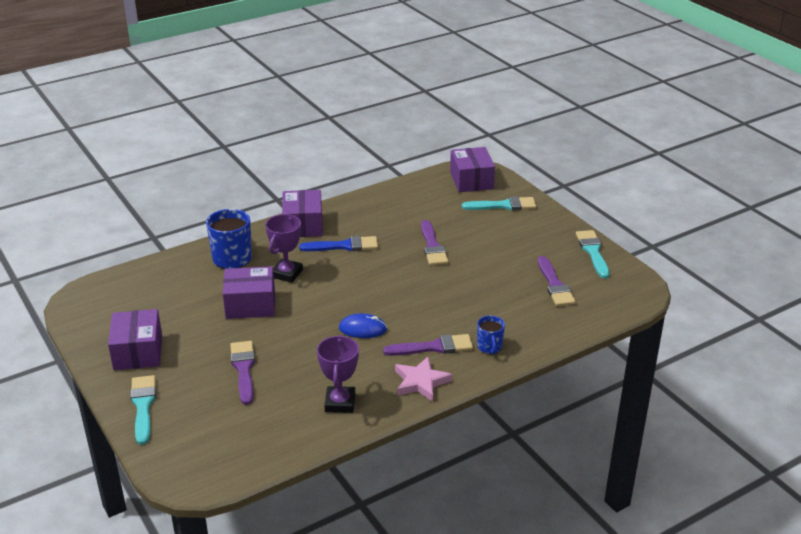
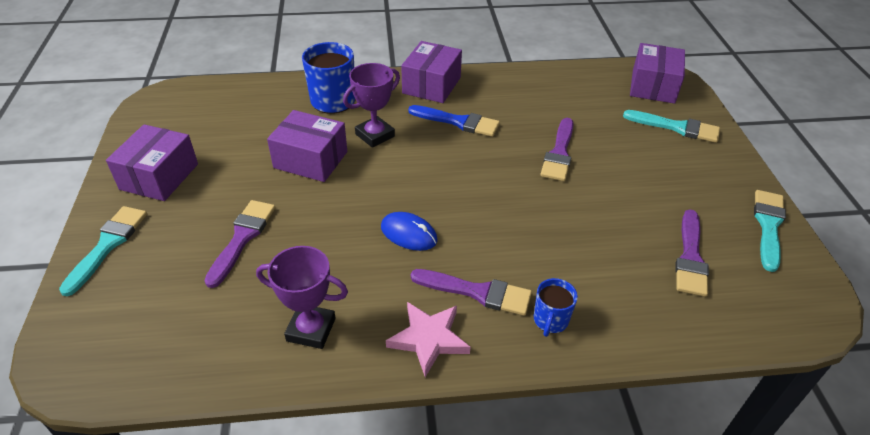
camera: 25 degrees right, 10 degrees up
purple trophy [317,335,359,413] -> purple trophy turned 75 degrees clockwise [256,246,348,349]

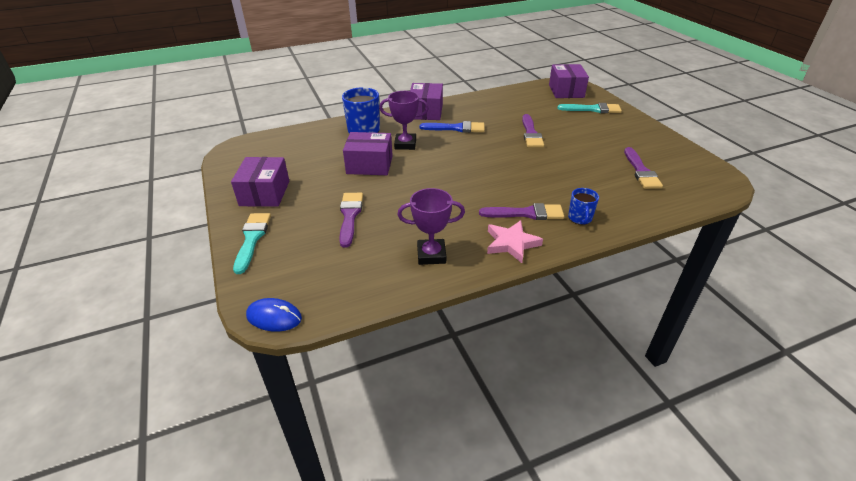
camera: 15 degrees left, 5 degrees down
purple trophy [343,63,400,148] -> purple trophy turned 60 degrees clockwise [379,91,429,150]
blue mouse [381,212,438,251] -> blue mouse moved to [246,298,302,331]
turquoise brush [754,190,786,272] -> none

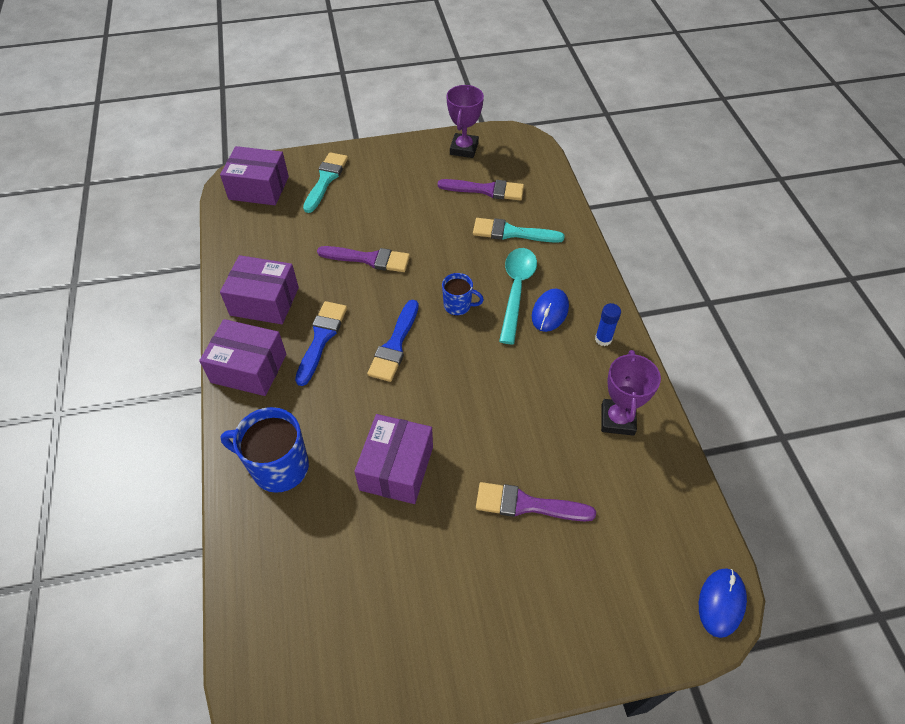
camera: 80 degrees left, 15 degrees up
purple box [231,157,289,207] -> purple box moved to [220,255,299,324]
turquoise brush [233,213,271,274] -> turquoise brush moved to [473,218,565,243]
purple trophy [379,91,429,150] -> purple trophy moved to [446,85,484,158]
purple brush [479,203,564,220] -> blue mouse [532,288,569,332]
pink star [487,220,543,263] -> blue glue stick [595,303,621,346]
blue mug [568,188,599,225] -> blue mug moved to [442,273,484,316]
none -> blue brush [367,300,419,382]
none -> turquoise spoon [499,248,537,344]

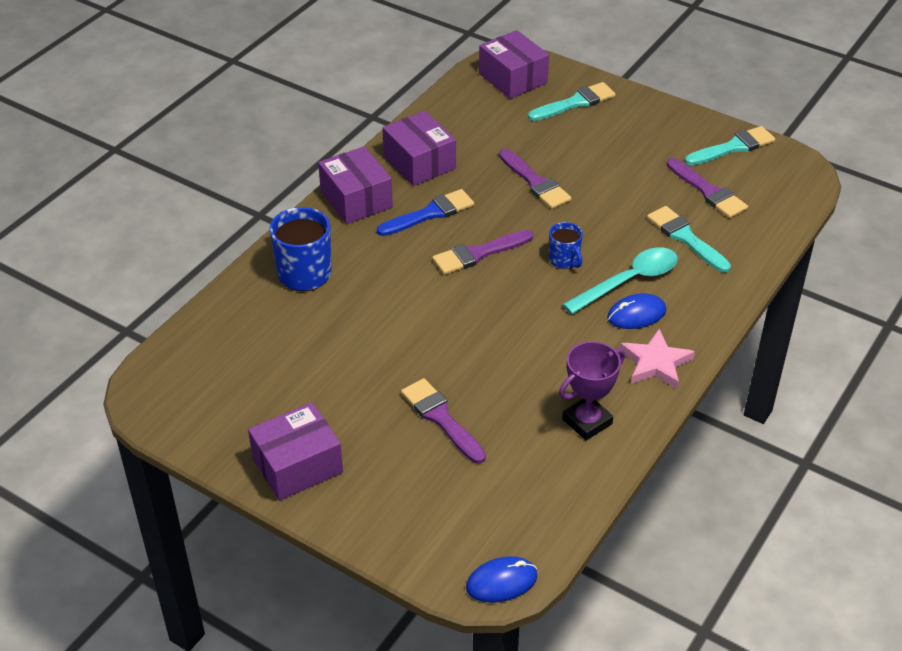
camera: 45 degrees right, 10 degrees down
purple box [354,414,433,504] -> purple box moved to [248,402,343,501]
blue brush [367,300,419,382] -> purple brush [432,230,533,275]
purple trophy [446,85,484,158] -> turquoise brush [685,126,775,165]
blue glue stick [595,303,621,346] -> pink star [620,329,695,389]

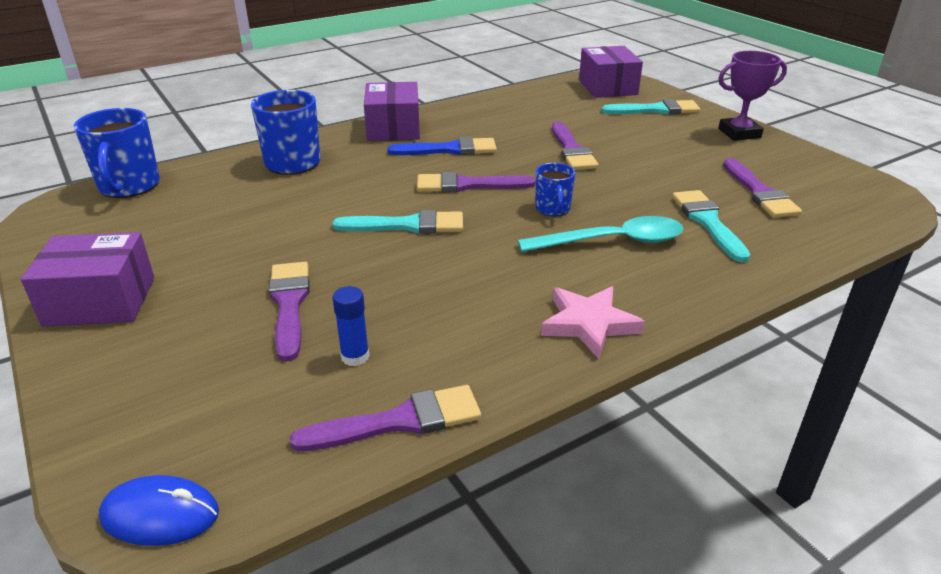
camera: 25 degrees right, 10 degrees down
purple box [383,111,456,186] -> none
purple trophy [559,341,625,440] -> purple trophy moved to [718,51,787,141]
blue mouse [607,293,666,329] -> none
turquoise brush [685,126,775,165] -> turquoise brush moved to [332,210,463,234]
none -> blue mug [74,108,160,198]
none -> purple brush [290,385,481,451]
none -> blue glue stick [332,286,369,366]

